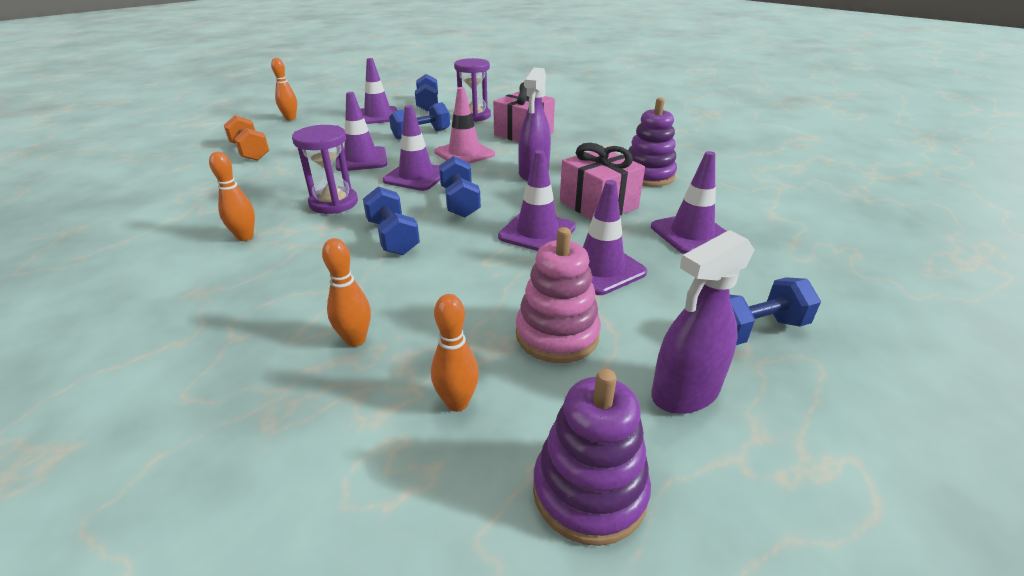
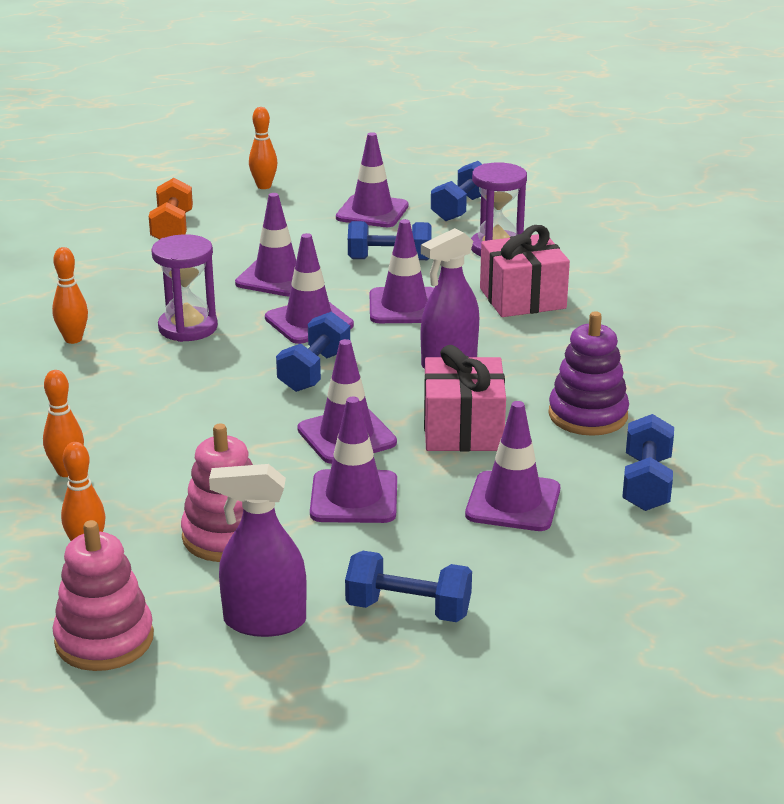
camera: 35 degrees right, 5 degrees down
blue dumbbell [363,186,420,255] -> blue dumbbell moved to [622,414,674,511]
pink traffic cone [434,87,495,163] -> purple traffic cone [370,219,434,323]
purple stacking toy [533,369,651,546] -> pink stacking toy [53,520,154,671]

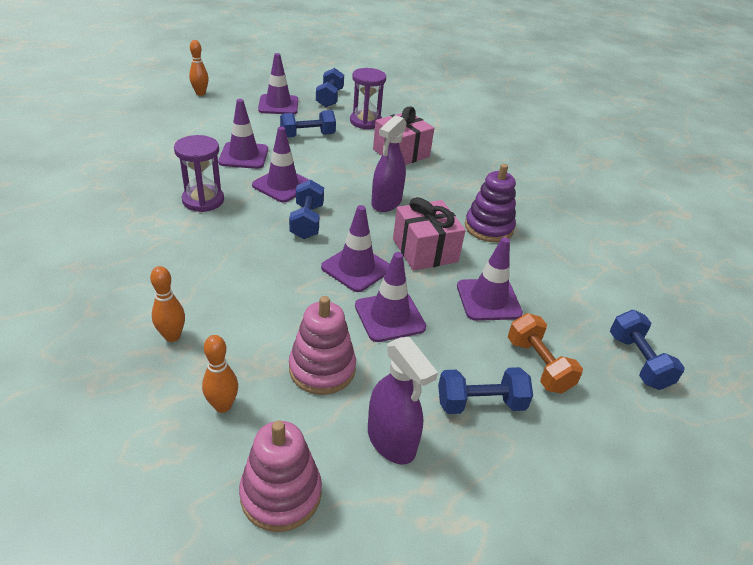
camera: 25 degrees left, 10 degrees up
orange bowling pin [52,247,88,344] -> none
orange dumbbell [149,178,193,240] -> orange dumbbell moved to [508,313,583,394]
purple spray bottle [209,464,307,637] -> purple spray bottle turned 105 degrees counterclockwise [368,337,438,464]
purple traffic cone [370,219,434,323] -> none
blue dumbbell [622,414,674,511] -> blue dumbbell moved to [610,310,685,390]

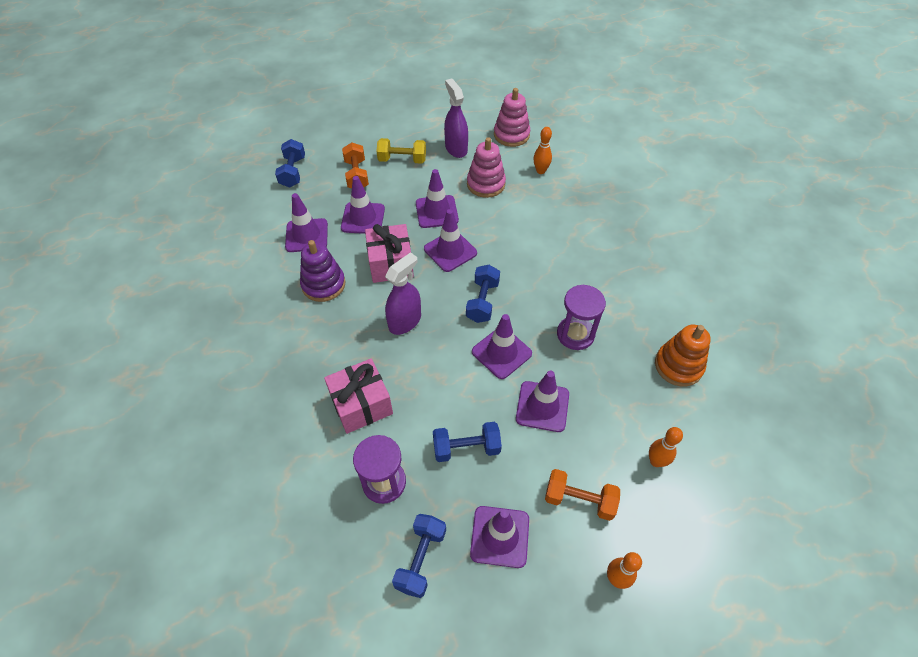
camera: 165 degrees left, 15 degrees up
orange bowling pin [150,266,185,342] -> orange bowling pin moved to [649,427,683,467]
blue dumbbell [438,367,533,414] -> yellow dumbbell [376,138,426,164]
none -> purple traffic cone [285,193,328,252]
none -> orange dumbbell [545,469,620,521]
none -> orange stacking toy [655,325,711,386]

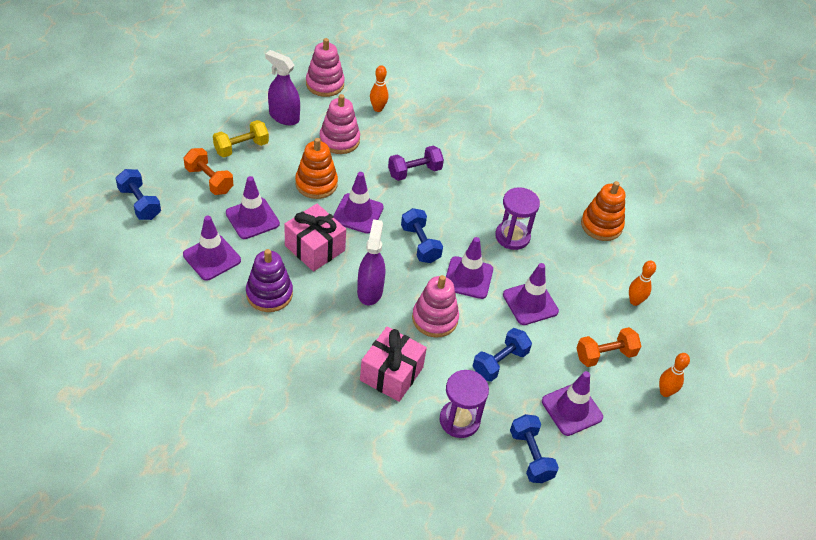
camera: 40 degrees left, 5 degrees down
purple traffic cone [416,169,459,228] -> orange stacking toy [295,138,338,199]
none -> purple dumbbell [388,146,444,181]
none -> pink stacking toy [412,275,459,338]

